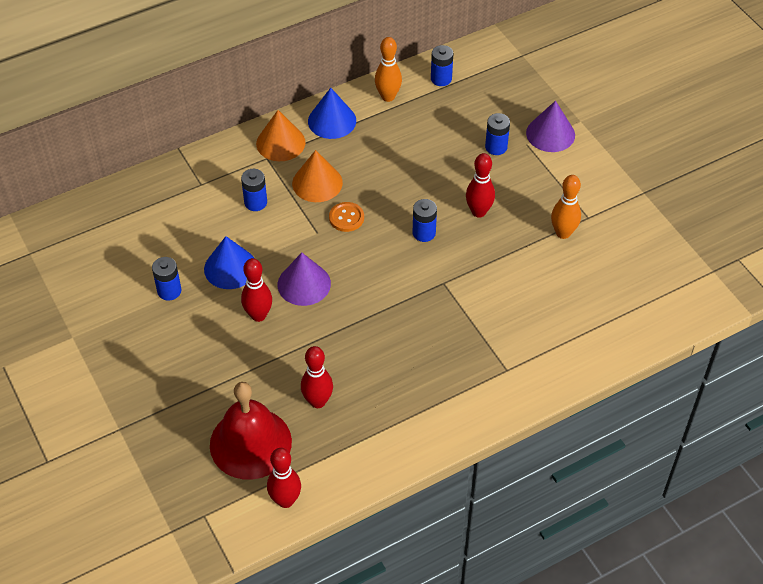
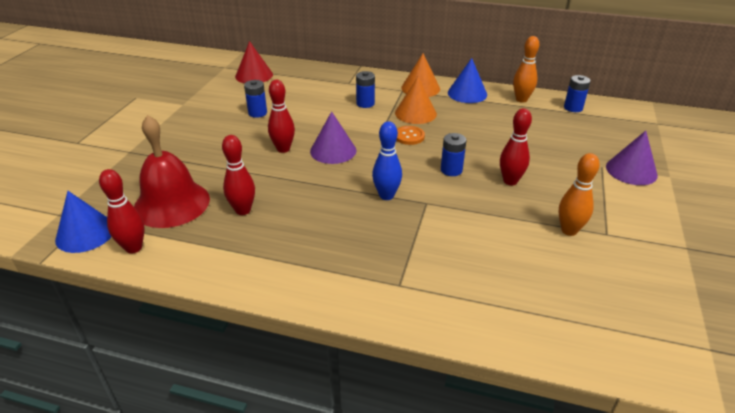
camera: 45 degrees right, 15 degrees down
blue cone [204,236,255,289] -> blue cone moved to [55,191,111,253]
blue battery [485,113,510,155] -> none
none -> red cone [235,41,273,84]
none -> blue bowling pin [372,121,402,200]

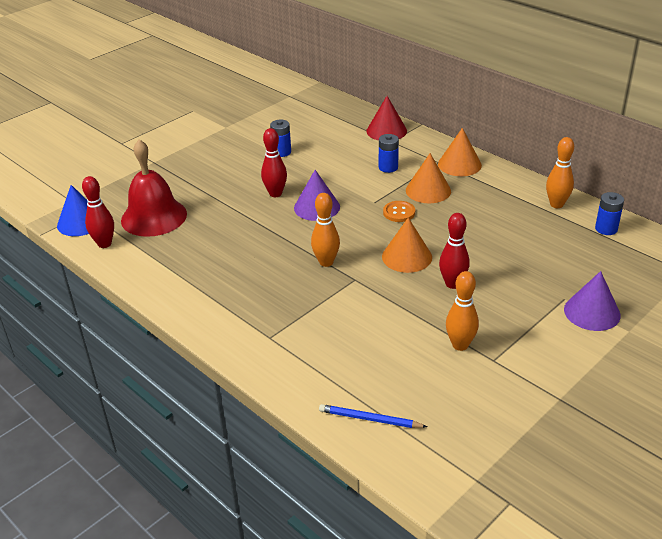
camera: 30 degrees right, 0 degrees up
red bowling pin [222,135,255,215] -> none
red cone [235,41,273,84] -> red cone moved to [366,96,407,141]
blue bowling pin [372,121,402,200] -> orange bowling pin [311,193,340,267]
blue battery [441,133,467,176] -> orange cone [382,218,432,273]
blue cone [448,58,487,103] -> none
none -> blue pencil [319,404,427,428]

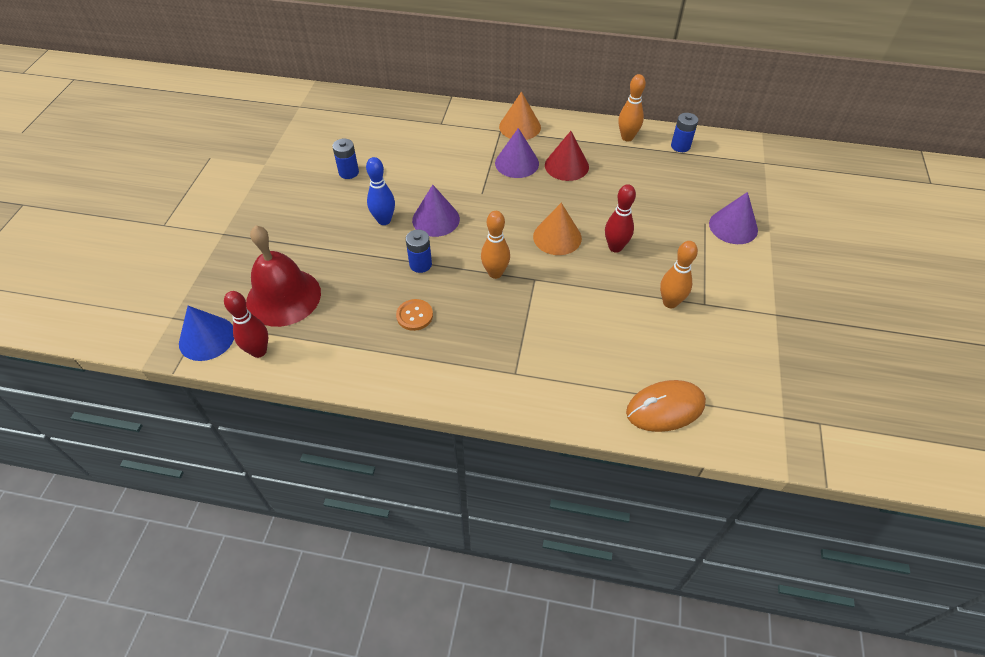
camera: 35 degrees left, 15 degrees up
red bowling pin [261,128,287,197] -> blue bowling pin [366,157,395,225]
blue pencil [319,404,427,428] -> orange mouse [626,380,706,432]
red cone [366,96,407,141] -> red cone moved to [545,131,589,181]
blue battery [379,134,399,173] -> blue battery moved to [406,230,432,273]
orange button [383,201,415,222] -> orange button moved to [396,299,433,331]
orange cone [406,153,451,203] -> purple cone [495,128,539,178]

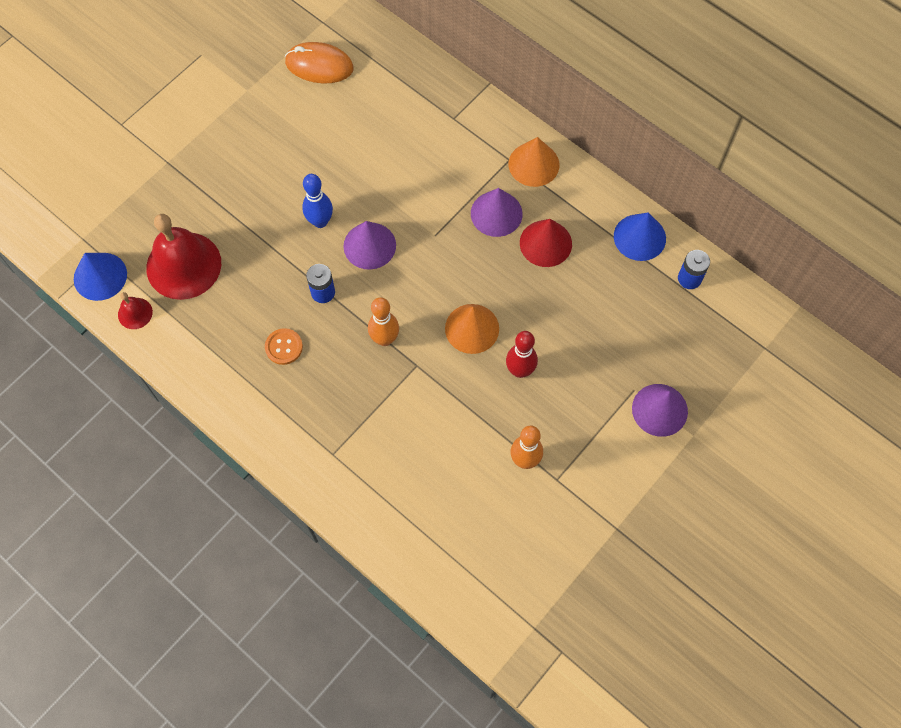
camera: 30 degrees right, 15 degrees up
red bowling pin [224,291,268,358] -> red bell [118,292,153,329]
blue battery [332,139,359,179] -> none
orange bowling pin [618,74,646,141] -> blue cone [614,212,666,261]
orange mouse [626,380,706,432] -> orange mouse moved to [285,42,354,83]

